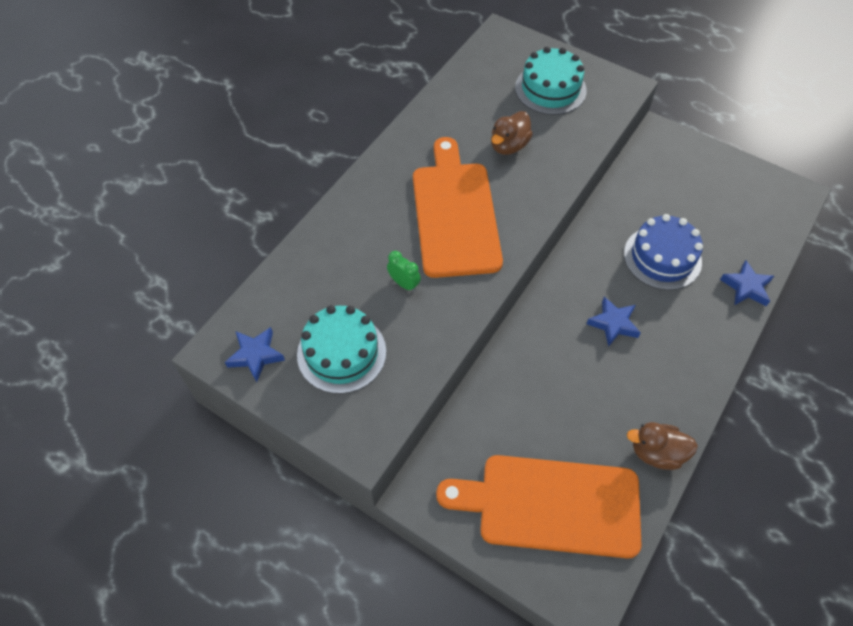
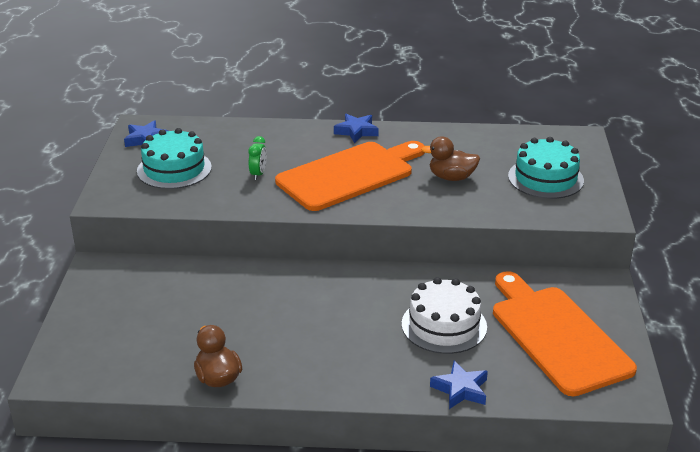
camera: 60 degrees right, 25 degrees down
orange cutting board [436,455,641,559] -> orange cutting board moved to [493,271,637,396]
blue star [587,297,641,347] -> blue star moved to [334,114,379,143]
blue cake [624,214,703,290] -> white cake [402,277,487,354]

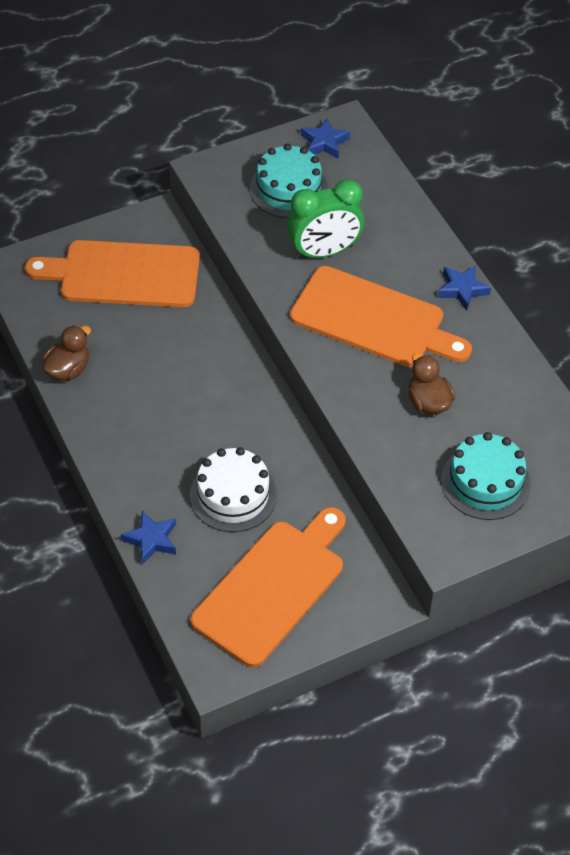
camera: 60 degrees right, 20 degrees up
green clock [248,136,267,180] -> green clock [287,179,364,259], size x2.19
none -> orange cutting board [25,240,200,307]

